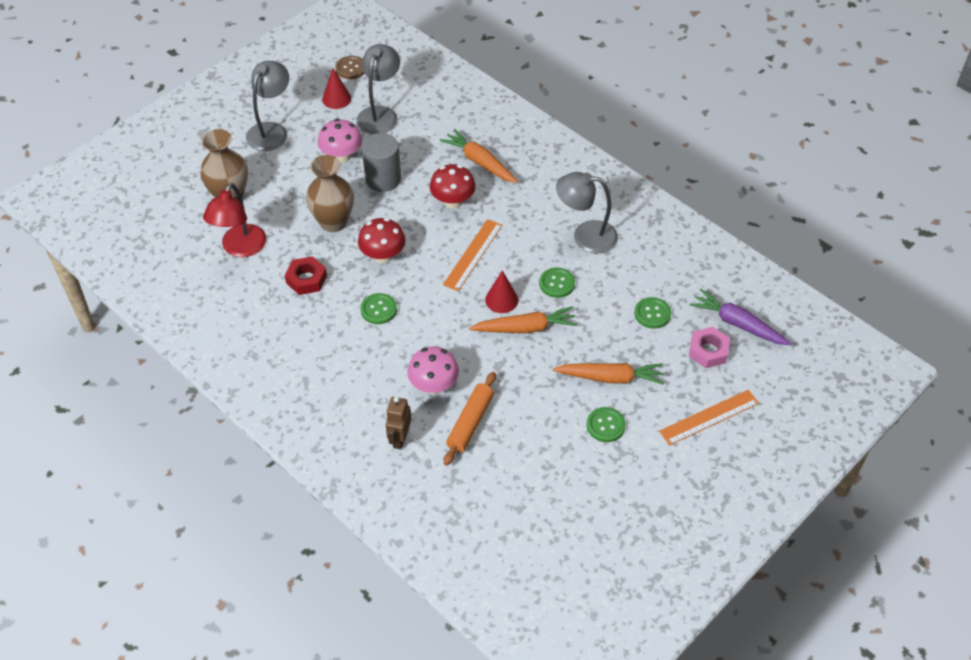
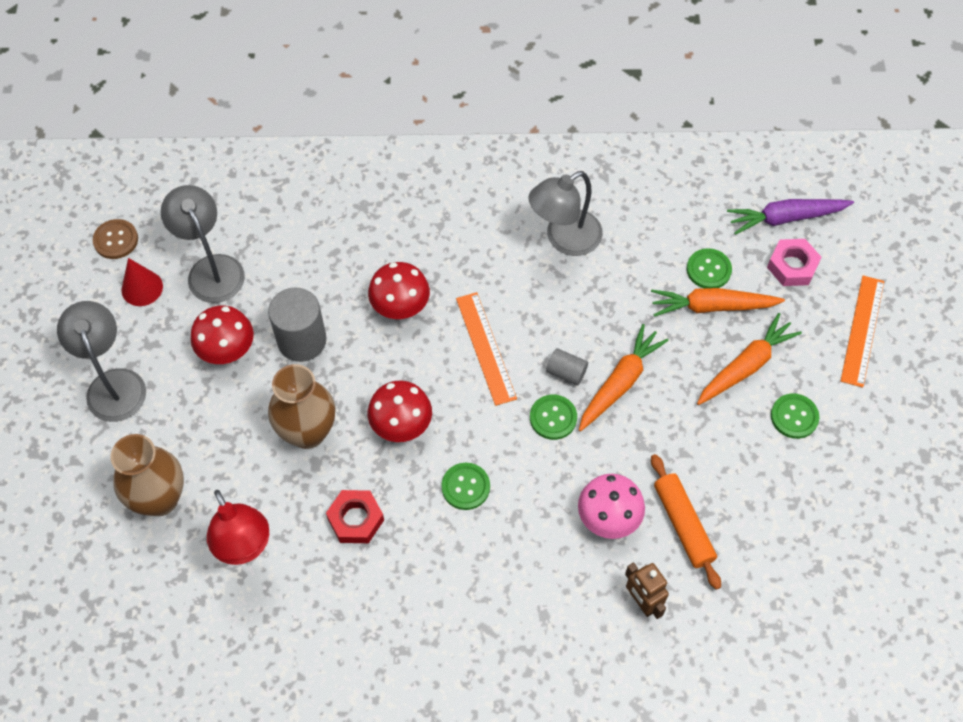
camera: 45 degrees left, 10 degrees up
pink mushroom [318,119,362,163] -> red mushroom [191,305,254,364]
orange carrot [440,129,518,183] -> orange carrot moved to [651,288,785,317]
red cone [485,270,518,313] -> grey cylinder [546,348,588,385]
green button [539,267,575,298] -> green button moved to [530,395,577,440]

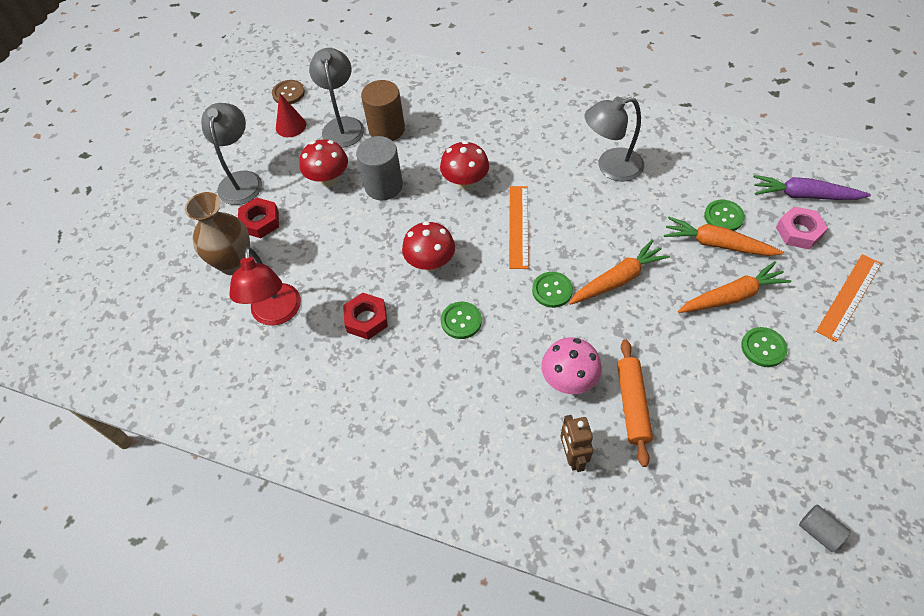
camera: 25 degrees right, 5 degrees down
brown vase [268,364,335,449] -> none
grey cylinder [546,348,588,385] -> grey cylinder moved to [799,505,851,552]
none -> red nut [238,197,279,238]
none -> brown cylinder [361,80,405,141]

